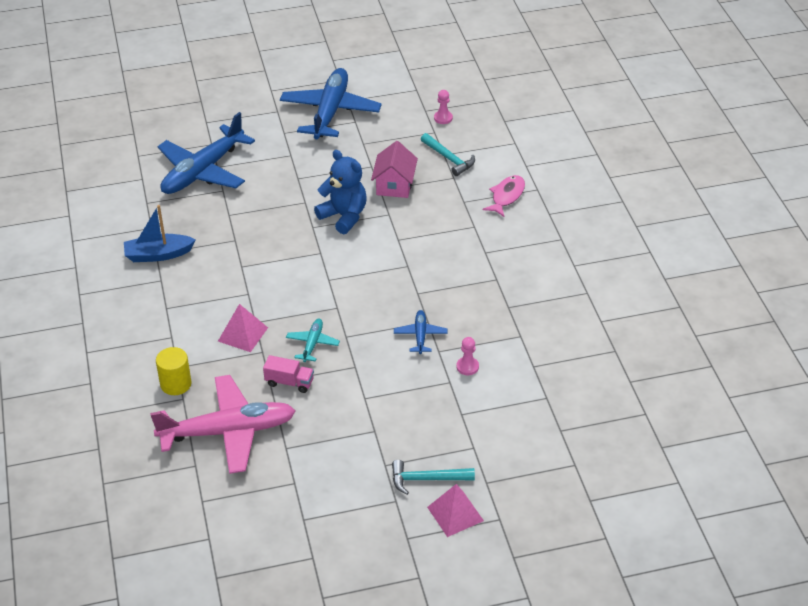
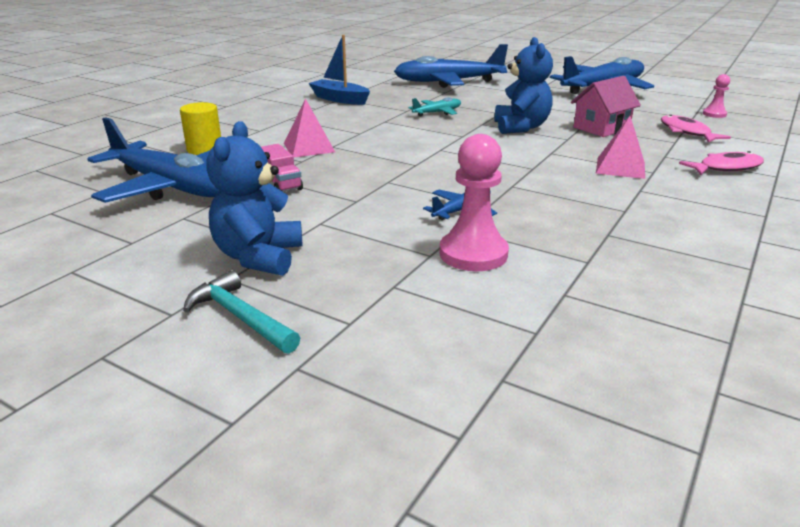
camera: 45 degrees right, 15 degrees down
pink plane [150,375,295,474] -> blue plane [87,117,219,203]
turquoise plane [286,319,340,362] -> turquoise plane moved to [408,97,461,117]
turquoise hammer [421,133,475,176] -> pink fish [661,115,731,143]
pink pyramid [427,484,484,537] -> pink pyramid moved to [596,116,645,179]
pink pawn [457,337,479,375] -> pink pawn [439,134,509,271], size x1.89
none -> blue teddy bear [206,121,302,276]

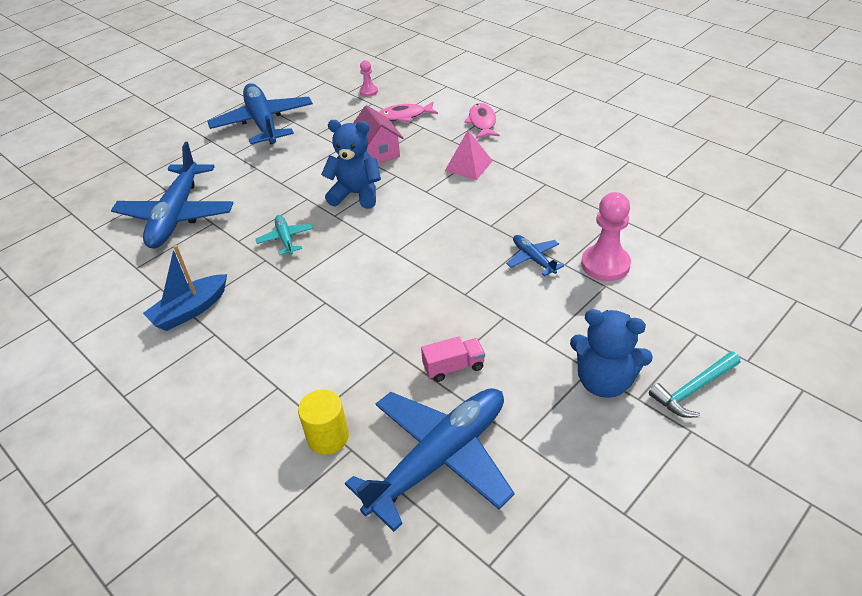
camera: 75 degrees left, 15 degrees up
pink pyramid [284,98,335,157] -> none

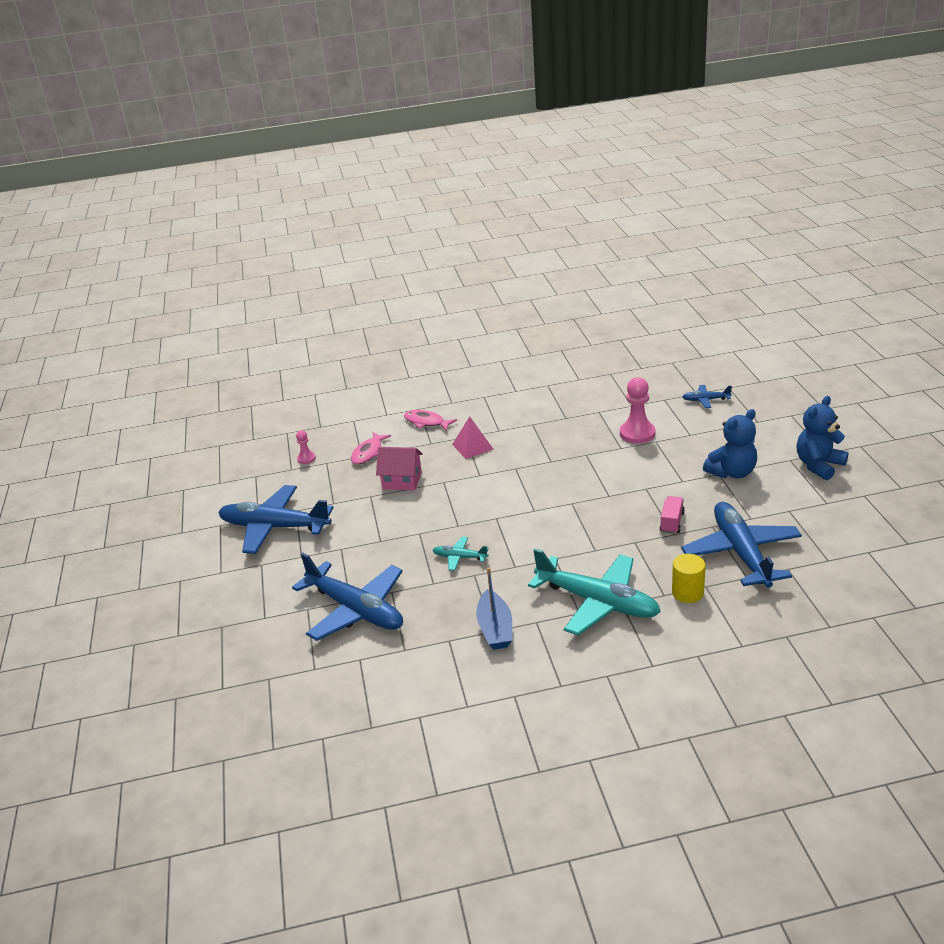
camera: 55 degrees left, 10 degrees down
blue teddy bear [321,120,381,209] -> blue teddy bear moved to [796,396,849,480]
blue plane [506,235,564,276] -> blue plane moved to [682,385,732,408]
turquoise hammer [649,351,740,418] -> none
none -> turquoise plane [528,549,661,636]

